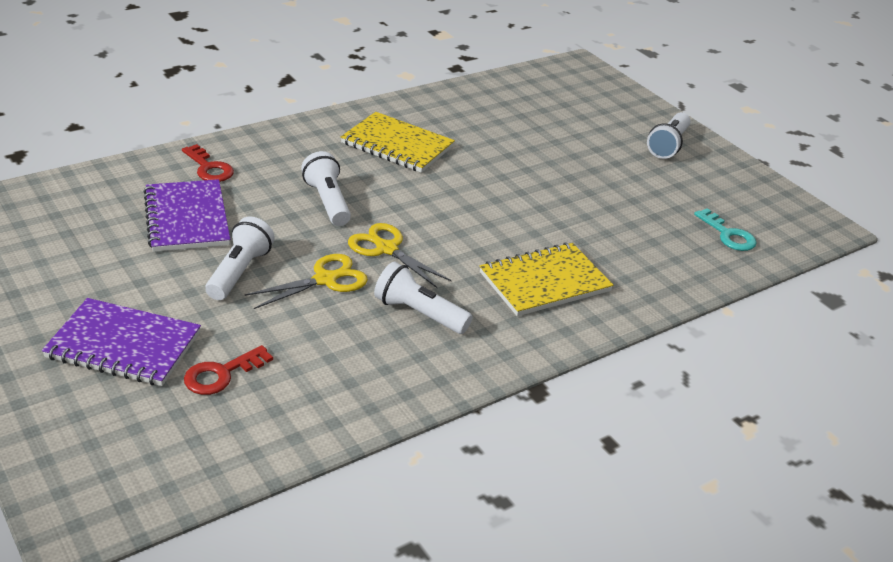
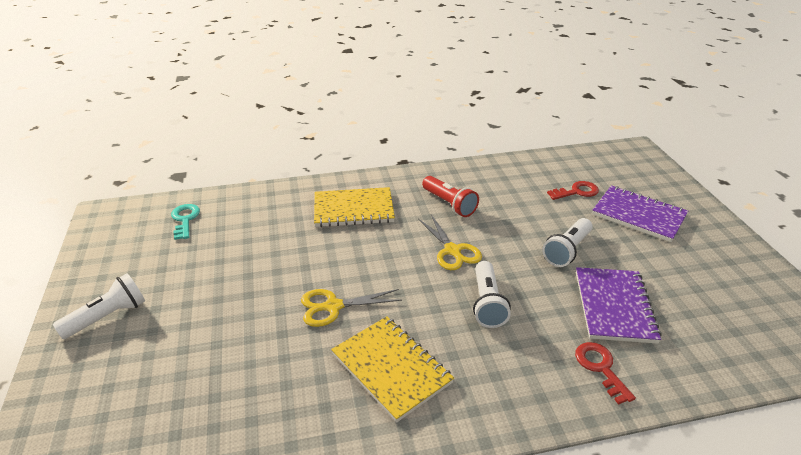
camera: 155 degrees left, 0 degrees up
yellow scissors [244,254,368,309] -> yellow scissors moved to [301,289,402,327]
white flashlight [374,262,473,334] -> red flashlight [422,176,479,217]

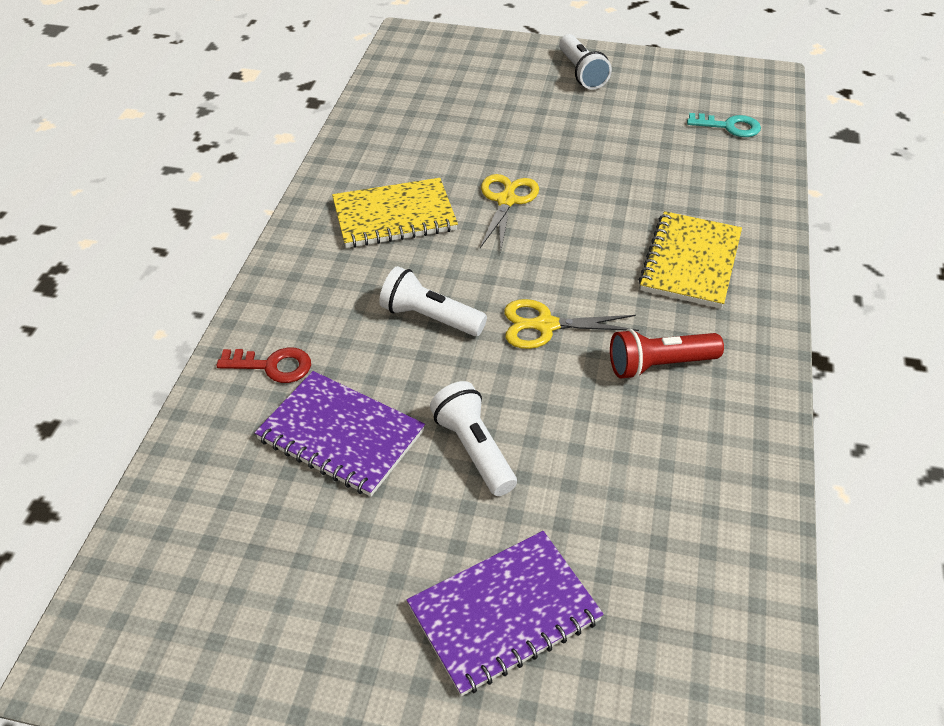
camera: 115 degrees right, 10 degrees up
red key [547,181,599,200] -> none

